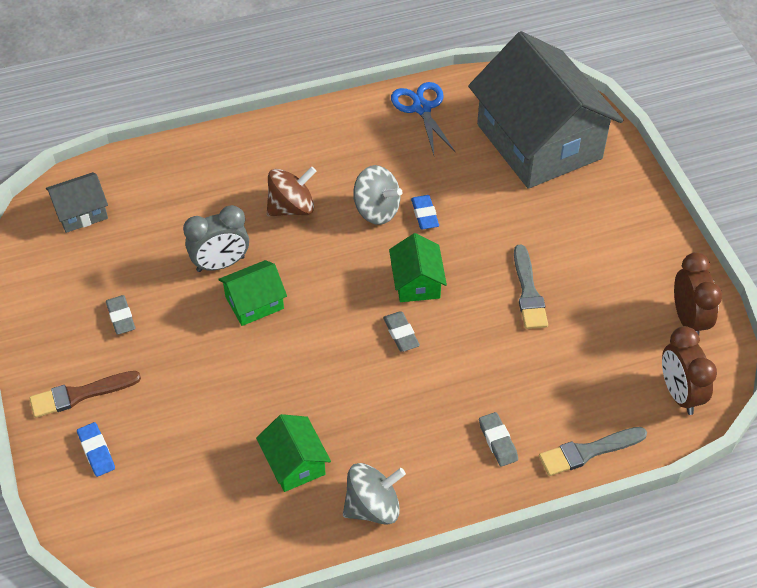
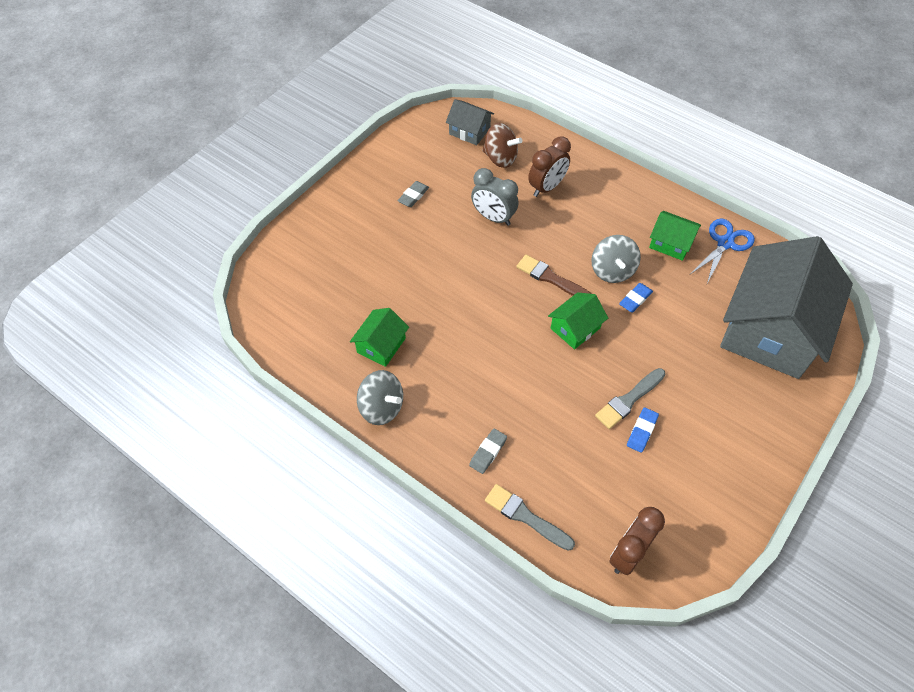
camera: 55 degrees right, 5 degrees up
brown brush [29,371,141,418] -> brown brush moved to [516,255,591,296]
blue eraser [77,422,115,477] -> blue eraser moved to [627,407,659,453]
green house [218,260,287,326] -> green house moved to [649,211,701,261]
brown spinning top [267,166,317,217] -> brown spinning top moved to [482,123,522,168]
grey eraser [383,311,420,352] -> none
brown clock [674,252,722,335] -> brown clock moved to [528,136,571,197]

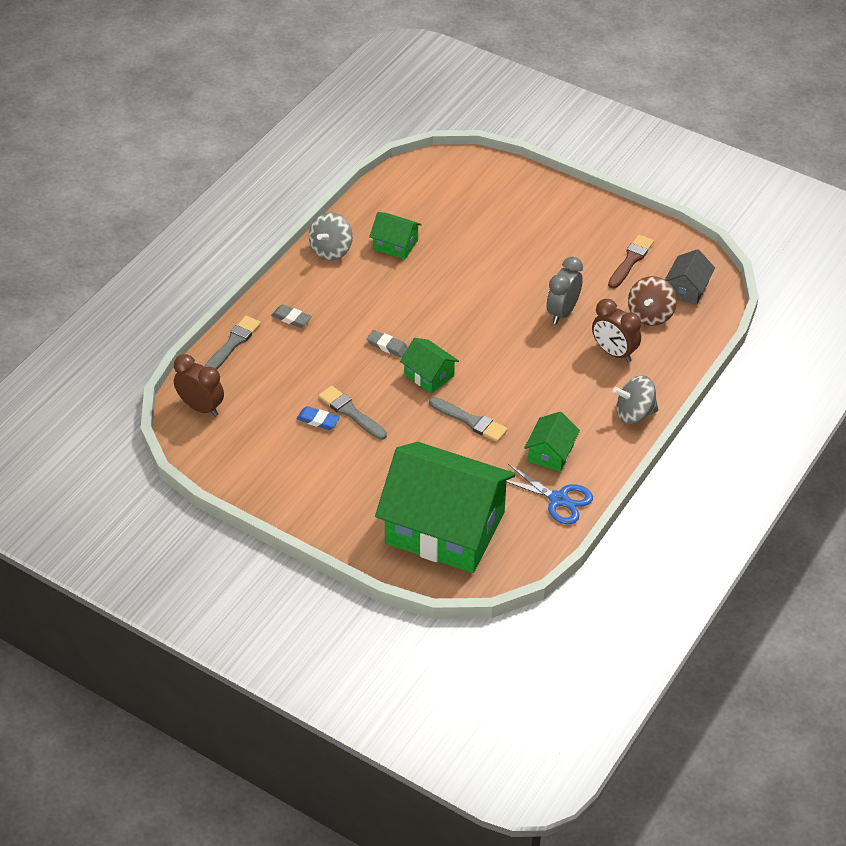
camera: 85 degrees right, 10 degrees down
grey eraser [398,181,429,207] -> grey eraser moved to [367,330,408,357]
brown brush [516,255,591,296] -> brown brush moved to [608,235,654,289]
grey spinning top [591,235,641,283] -> grey spinning top moved to [613,375,658,424]
blue eraser [619,283,653,312] -> grey brush [429,397,508,442]
grey house [720,236,853,379] -> green house [375,442,516,573]

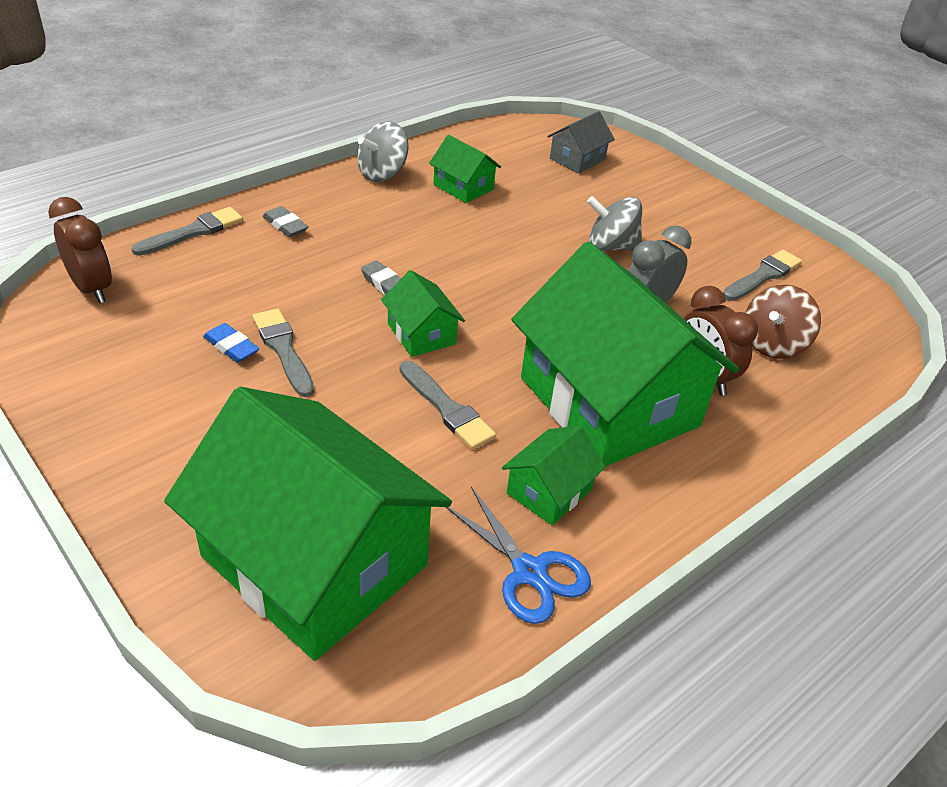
camera: 15 degrees right, 5 degrees down
brown brush [608,235,654,289] -> grey brush [723,250,802,301]
grey spinning top [613,375,658,424] -> grey spinning top moved to [587,196,642,251]
grey house [665,249,715,305] -> grey house moved to [547,111,615,174]
none -> green house [512,242,739,466]

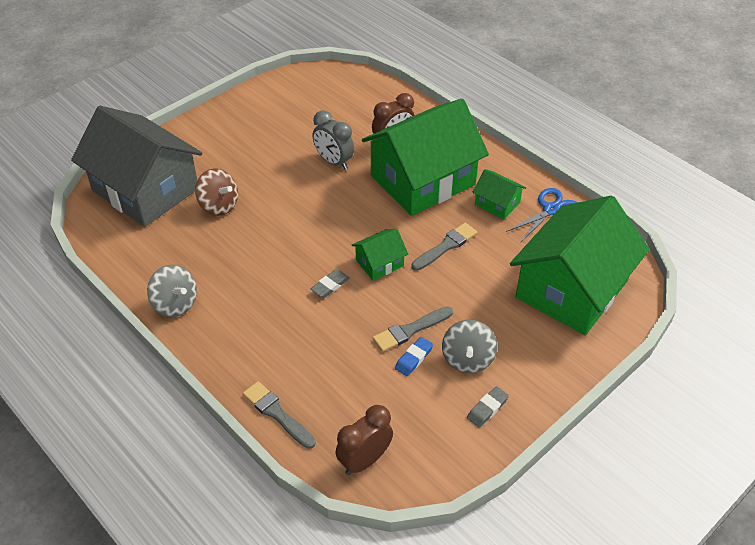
camera: 90 degrees left, 5 degrees up
grey eraser [263,206,308,237] -> grey eraser moved to [467,386,509,428]
green house [429,135,501,203] -> none
grey house [547,111,615,174] -> grey house [71,106,202,227], size x2.35
grey spinning top [587,196,642,251] -> grey spinning top moved to [442,320,497,373]
grey brush [723,250,802,301] -> none
brown spinning top [745,285,821,359] -> brown spinning top moved to [195,169,238,216]

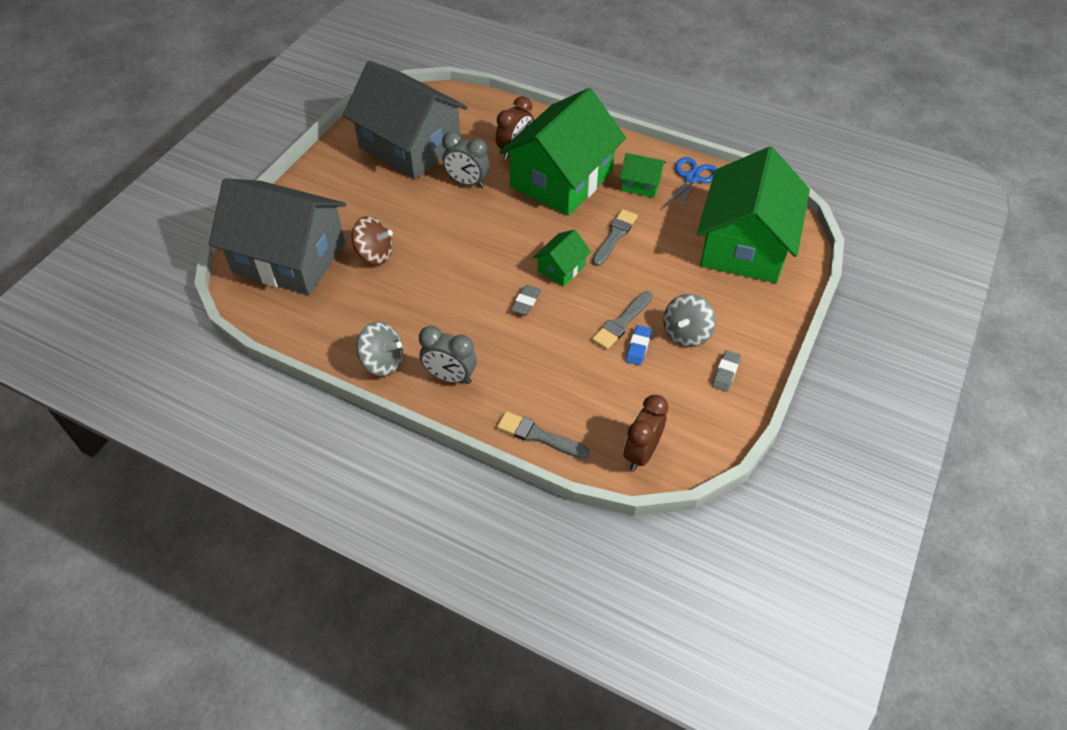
camera: 20 degrees left, 5 degrees up
grey spinning top [442,320,497,373] -> grey spinning top turned 45 degrees clockwise [663,294,716,347]
none -> grey house [343,61,468,179]
none -> grey clock [419,326,477,384]

